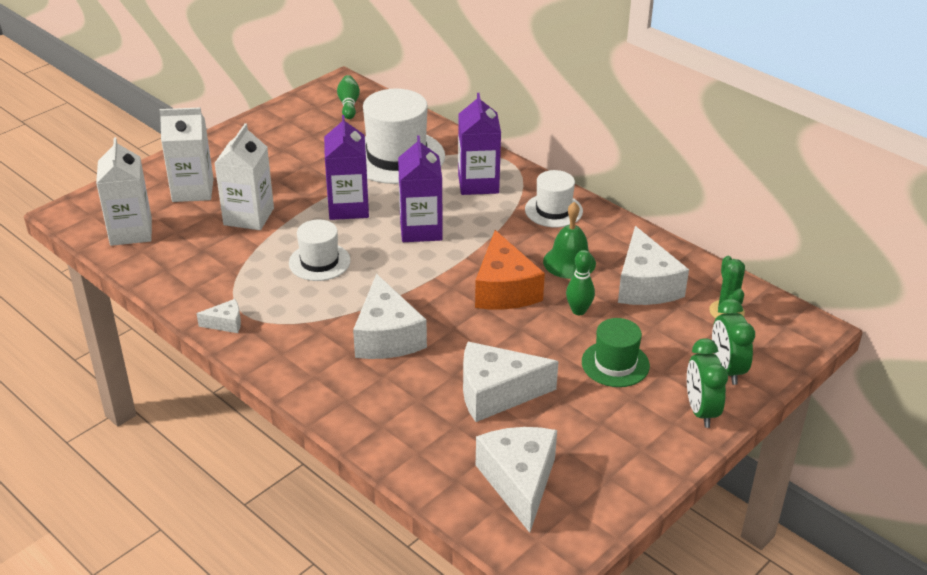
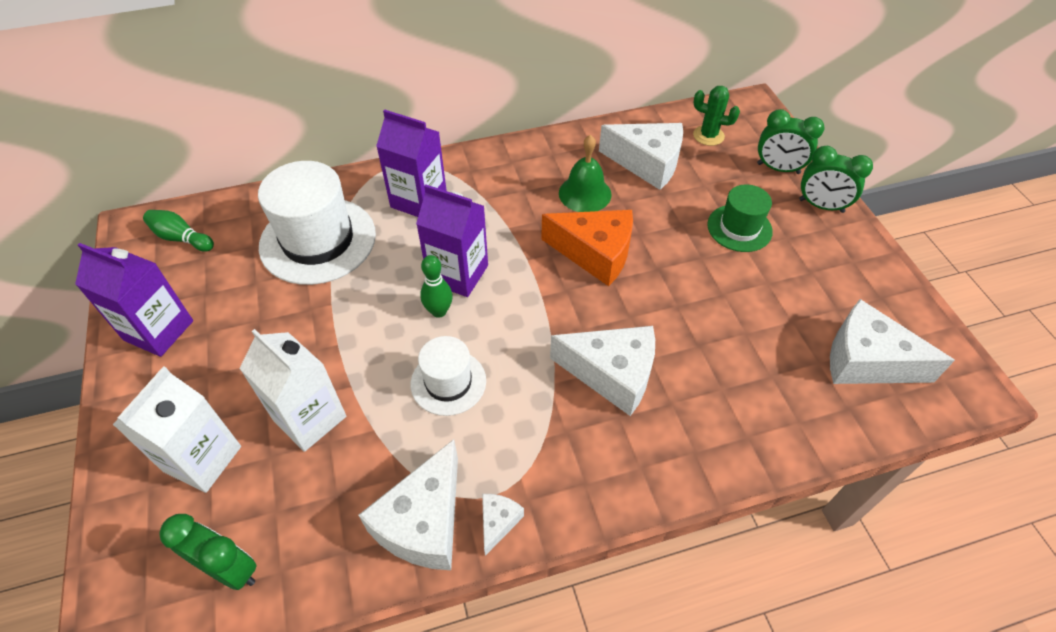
camera: 60 degrees left, 15 degrees up
white carton [96,137,152,246] -> green clock [159,514,257,590]
purple carton [324,115,369,220] -> purple carton moved to [75,243,193,357]
white cheese [463,342,559,422] -> white cheese moved to [358,439,458,570]
white hat [525,170,583,228] -> none
green bowling pin [566,250,595,315] -> green bowling pin moved to [420,255,453,318]

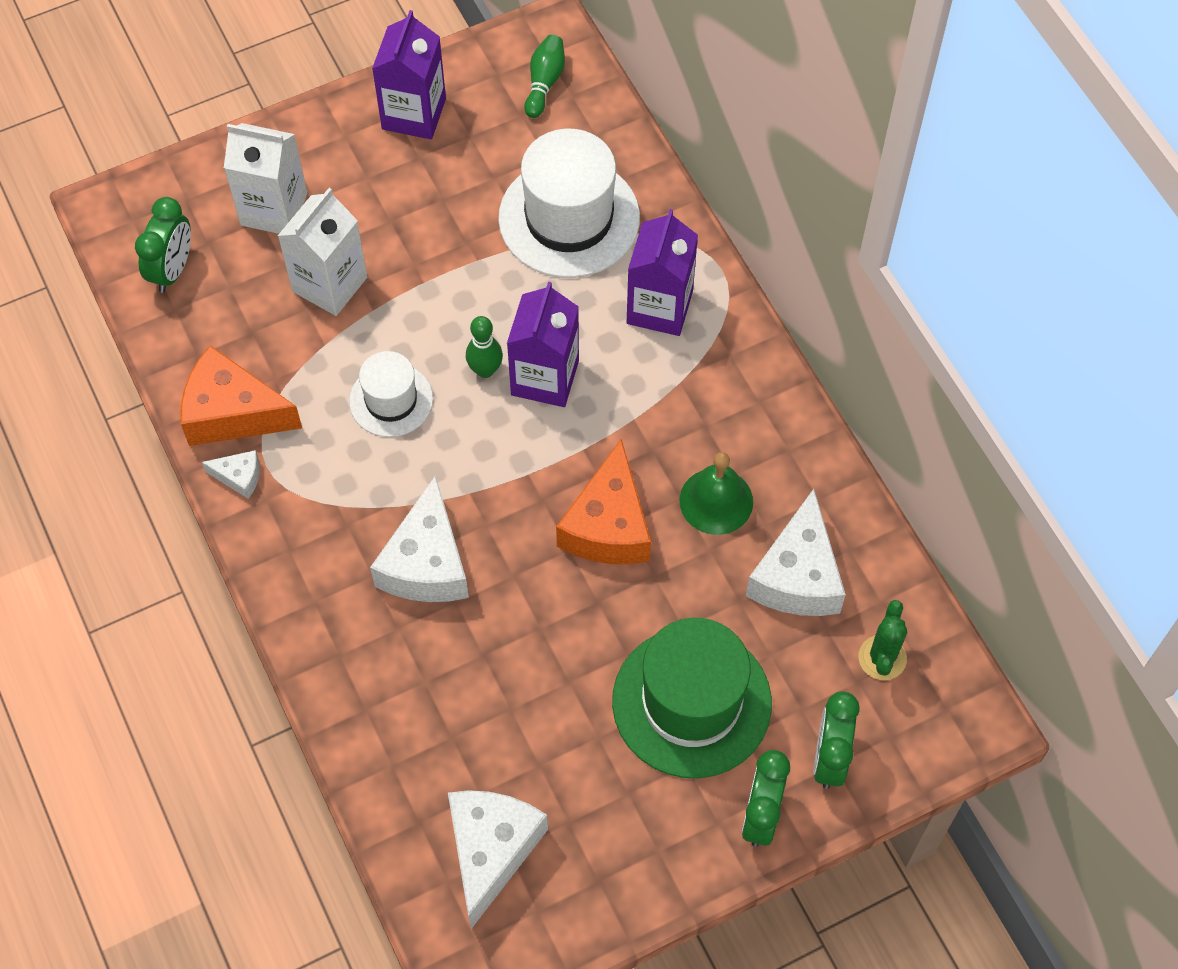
camera: 80 degrees right, 10 degrees up
white cheese [358,439,458,570] -> orange cheese [181,345,302,446]
green hat [707,185,773,252] -> green hat [612,618,772,778], size x1.77

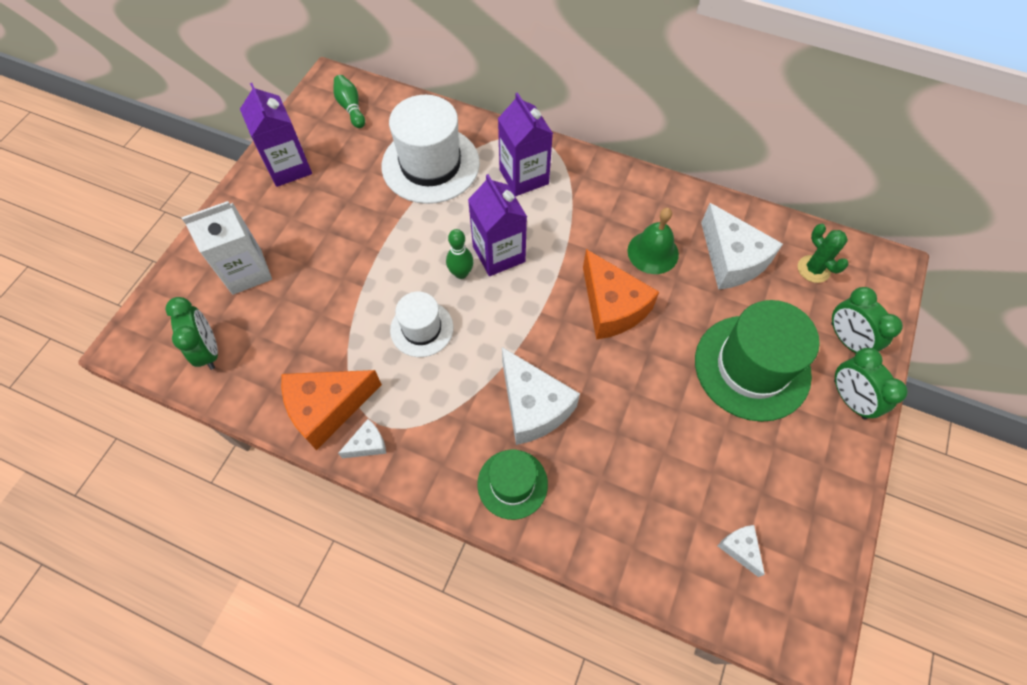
camera: 40 degrees left, 0 degrees up
white carton [278,188,368,316] -> none
white cheese [448,790,548,929] -> white cheese [718,525,765,577], size x0.47
none -> green hat [477,449,548,520]

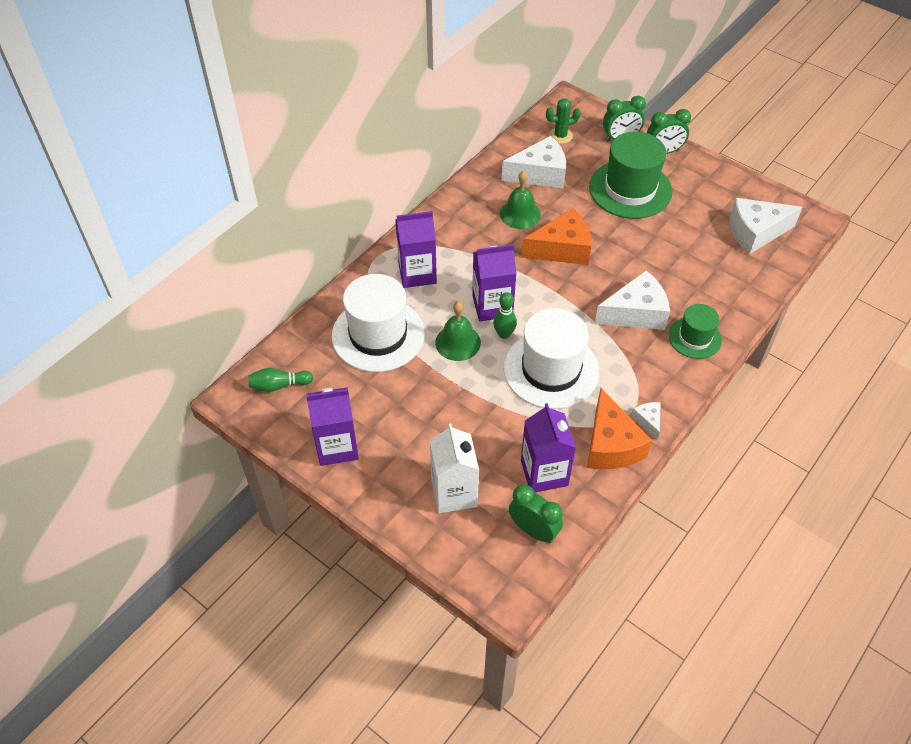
camera: 75 degrees left, 10 degrees down
green clock [165,297,218,370] -> green clock turned 45 degrees clockwise [509,484,563,543]
white hat [390,292,453,357] -> white hat [504,308,599,409], size x1.77
white cheese [718,525,765,577] -> white cheese [729,198,803,254], size x2.11
none -> green bell [435,301,481,361]
none -> purple carton [521,403,576,493]

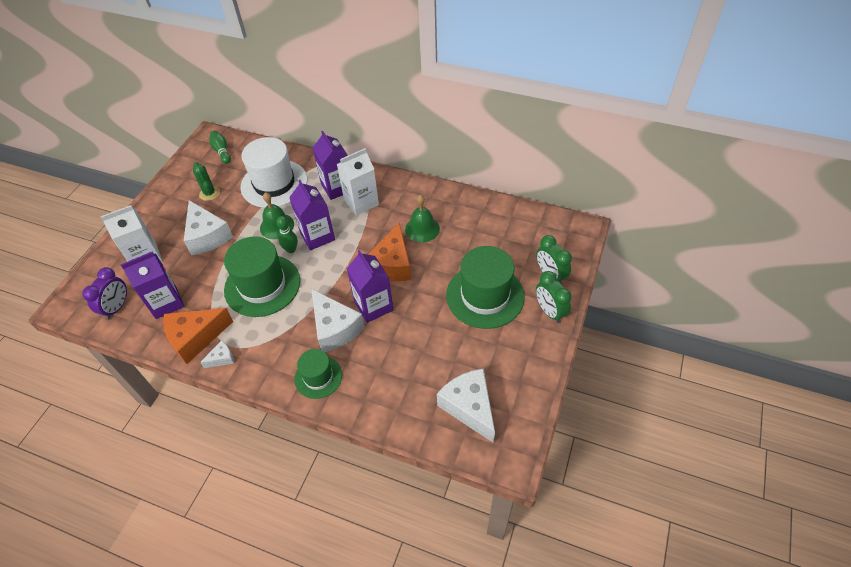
camera: 75 degrees right, 0 degrees up
purple carton [306,387,359,466] -> purple carton moved to [346,250,393,323]
white cheese [502,136,566,188] -> white cheese moved to [184,200,233,255]
white hat [504,308,599,409] -> green hat [224,236,300,317]
green clock [509,484,563,543] -> purple clock [82,267,127,320]
orange cheese [522,209,591,265] -> orange cheese turned 45 degrees clockwise [368,223,411,281]
green cactus [546,98,581,144] -> green cactus moved to [193,162,220,201]
none -> white carton [337,148,379,216]

